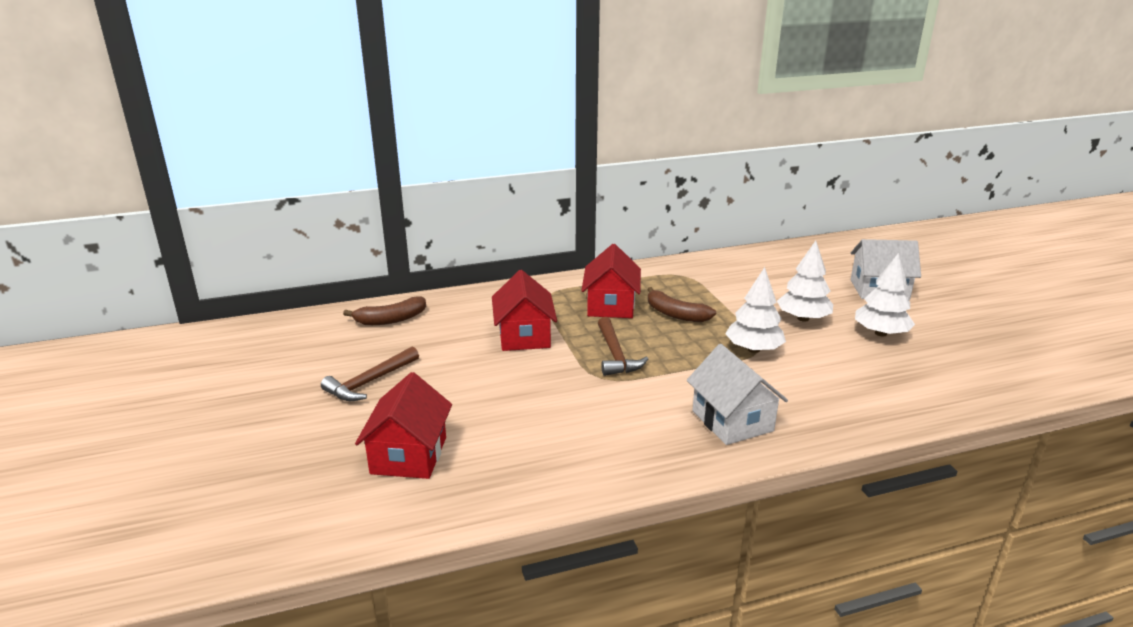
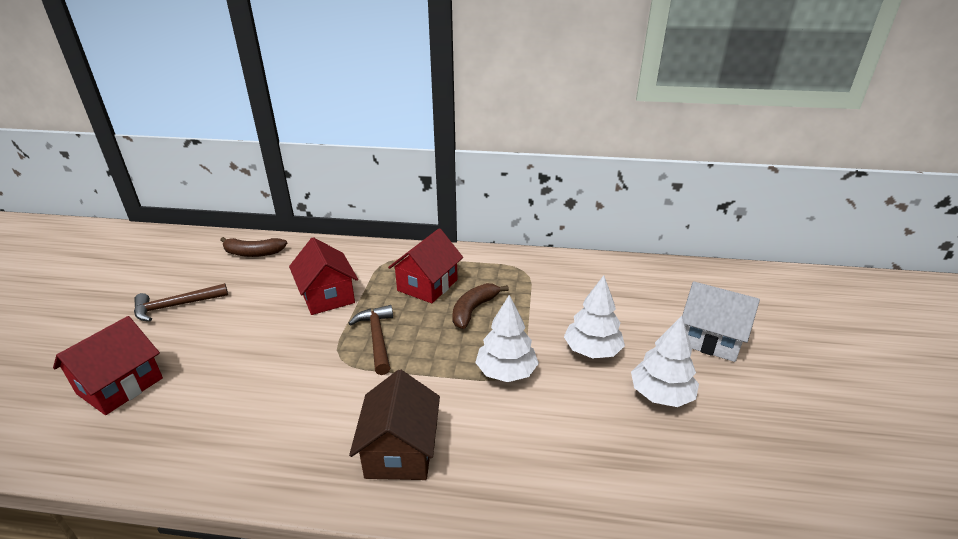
camera: 25 degrees right, 5 degrees up
red house [492,270,557,351] -> red house turned 45 degrees counterclockwise [289,237,358,315]
brown hammer [598,317,648,376] -> brown hammer turned 150 degrees clockwise [348,305,393,375]
brown banana [647,287,716,322] -> brown banana turned 60 degrees clockwise [452,283,509,329]
white house [687,344,788,445] -> brown house [349,370,440,480]

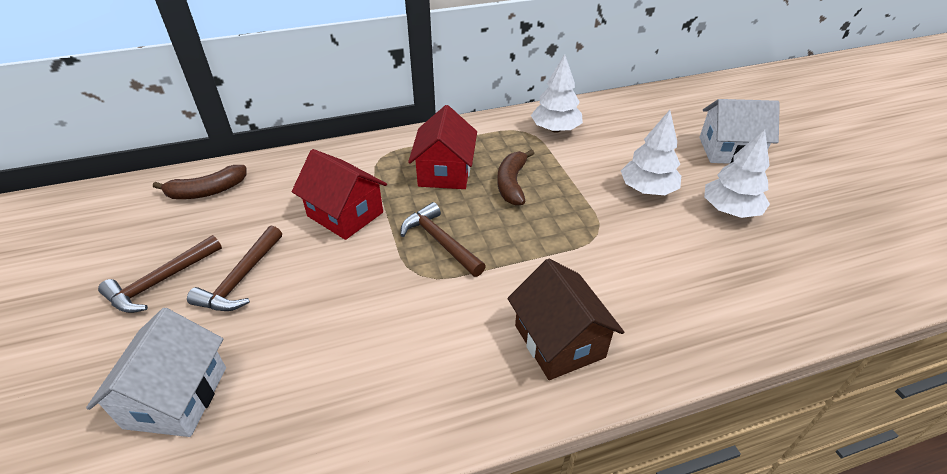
camera: 25 degrees left, 10 degrees up
red house [53,316,163,415] -> white house [86,308,226,437]
white tree [475,295,539,382] -> white tree moved to [531,54,583,133]
none -> brown hammer [187,226,282,311]

